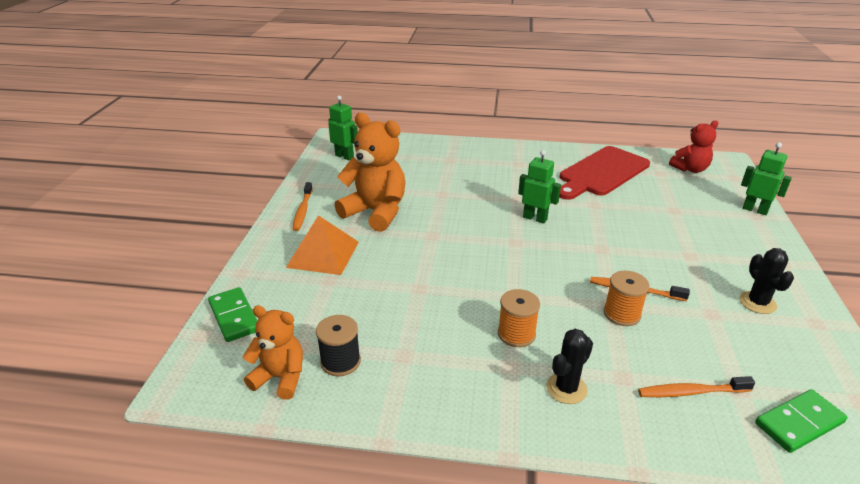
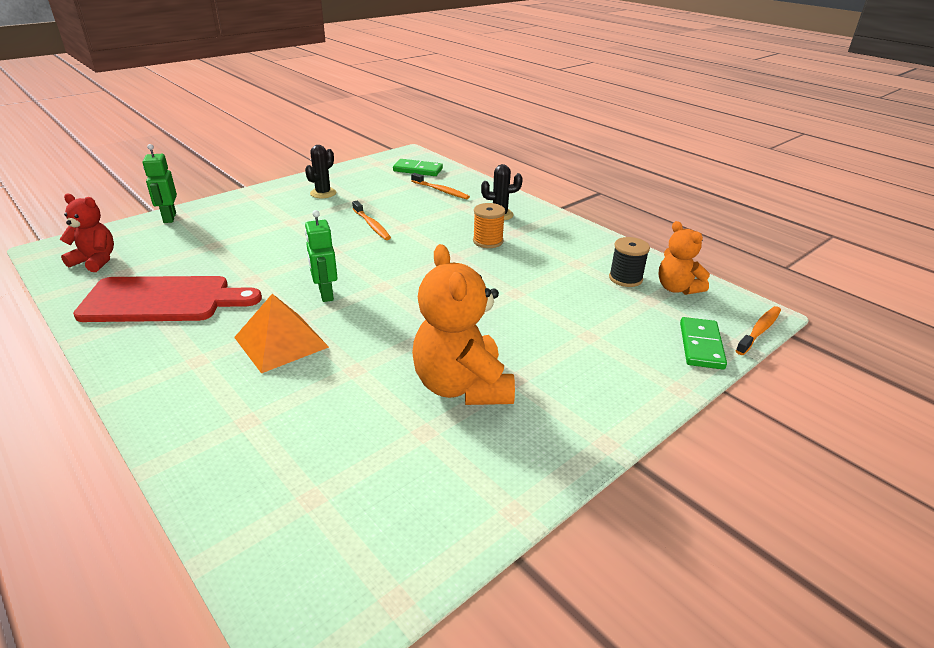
camera: 140 degrees left, 0 degrees up
orange pyramid [286,215,359,275] -> orange pyramid moved to [234,294,329,373]
orange toothbrush [293,182,313,231] -> orange toothbrush moved to [736,306,781,355]
green robot [328,95,358,161] -> none
orange spool [604,271,649,326] -> none

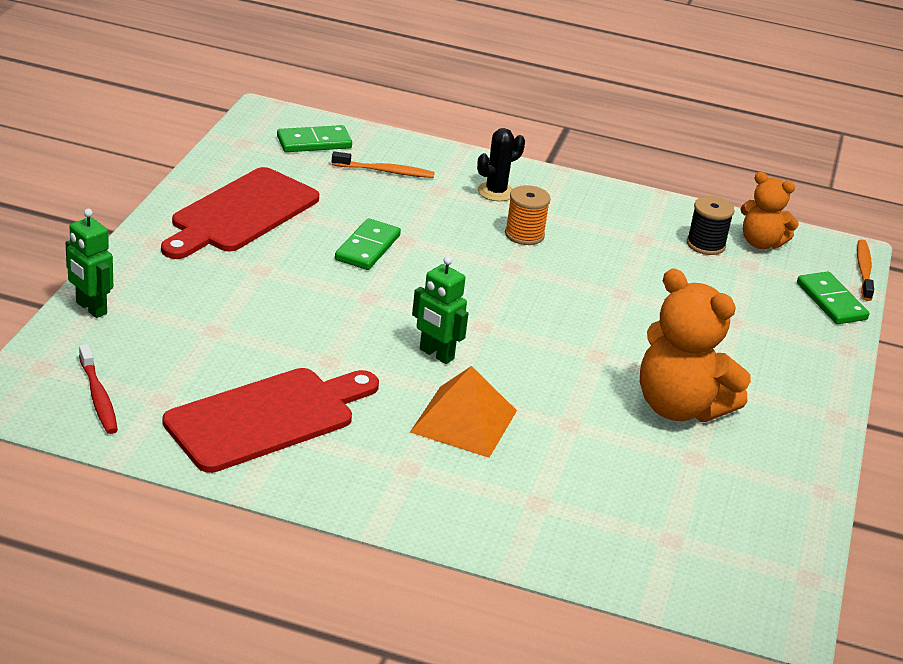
camera: 35 degrees left, 0 degrees up
red teddy bear [60,194,114,272] -> red toothbrush [79,344,118,434]
black cactus [305,145,336,198] -> red cutting board [161,167,319,259]
orange toothbrush [352,201,391,240] -> green domino [335,218,401,270]

